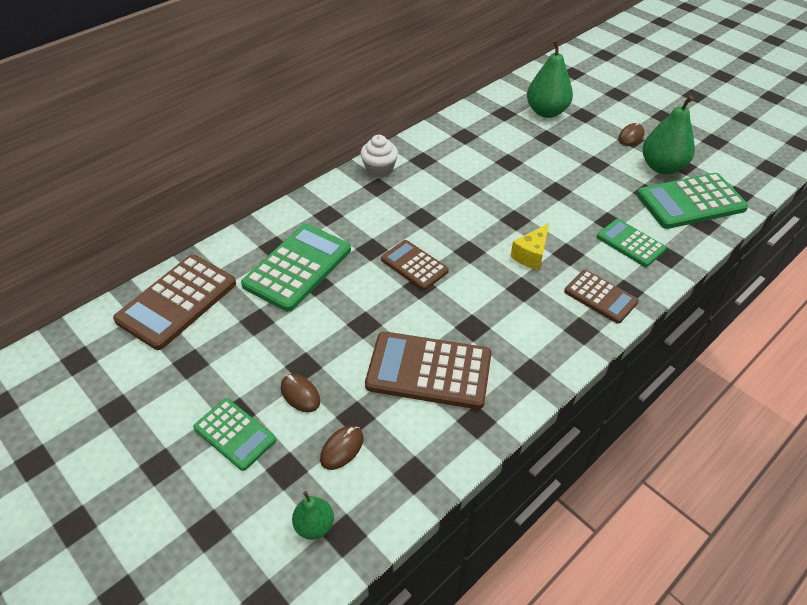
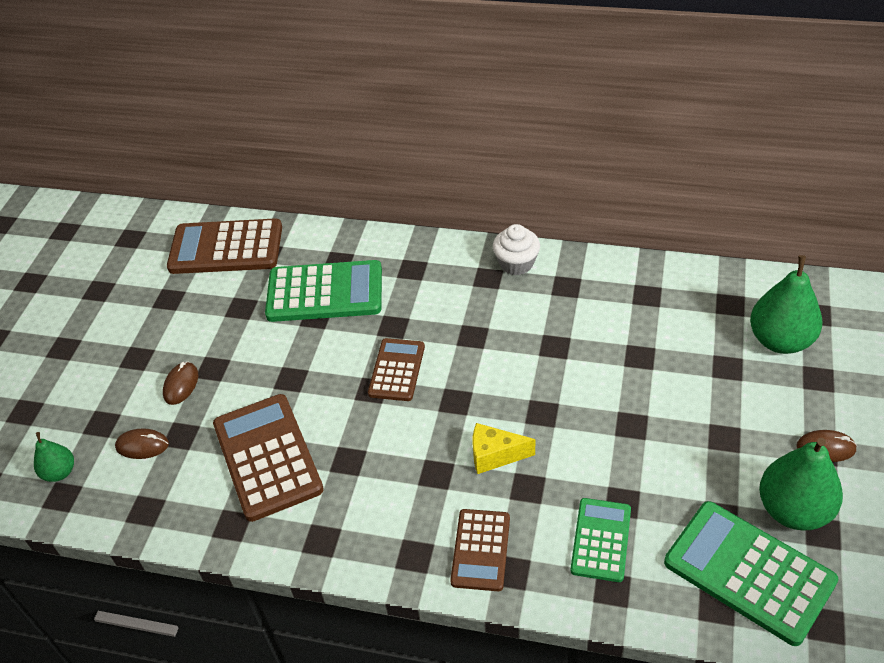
camera: 60 degrees right, 0 degrees up
green calculator [193,398,276,471] -> none

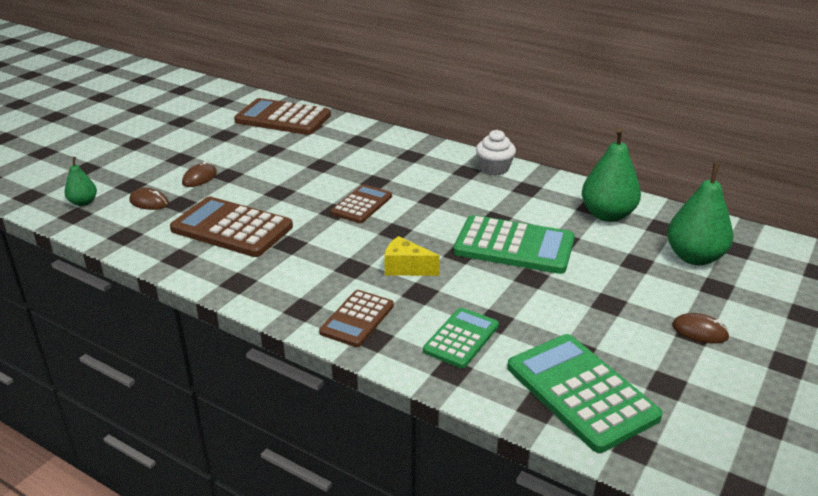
camera: 15 degrees right, 15 degrees down
brown calculator [213,394,324,522] -> brown calculator turned 60 degrees counterclockwise [170,197,293,257]
green calculator [265,260,382,322] -> green calculator moved to [453,215,575,274]
green pear [759,438,843,530] -> green pear moved to [582,128,641,222]

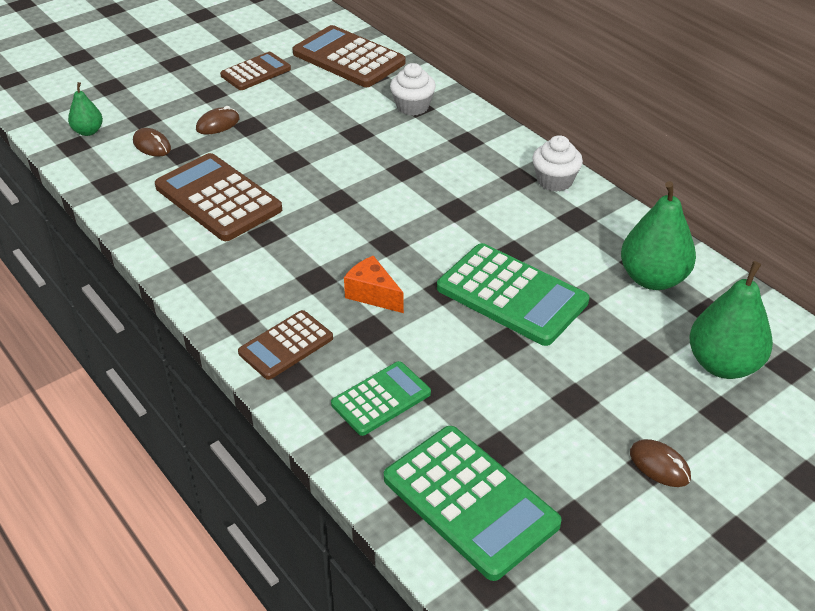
camera: 20 degrees right, 10 degrees up
brown calculator [330,184,392,223] -> brown calculator moved to [220,52,291,90]
yellow cheese [384,236,440,276] -> orange cheese [344,256,404,313]
green calculator [507,334,663,453] -> green calculator turned 150 degrees clockwise [384,426,562,581]
none -> white cupcake [390,63,436,116]

